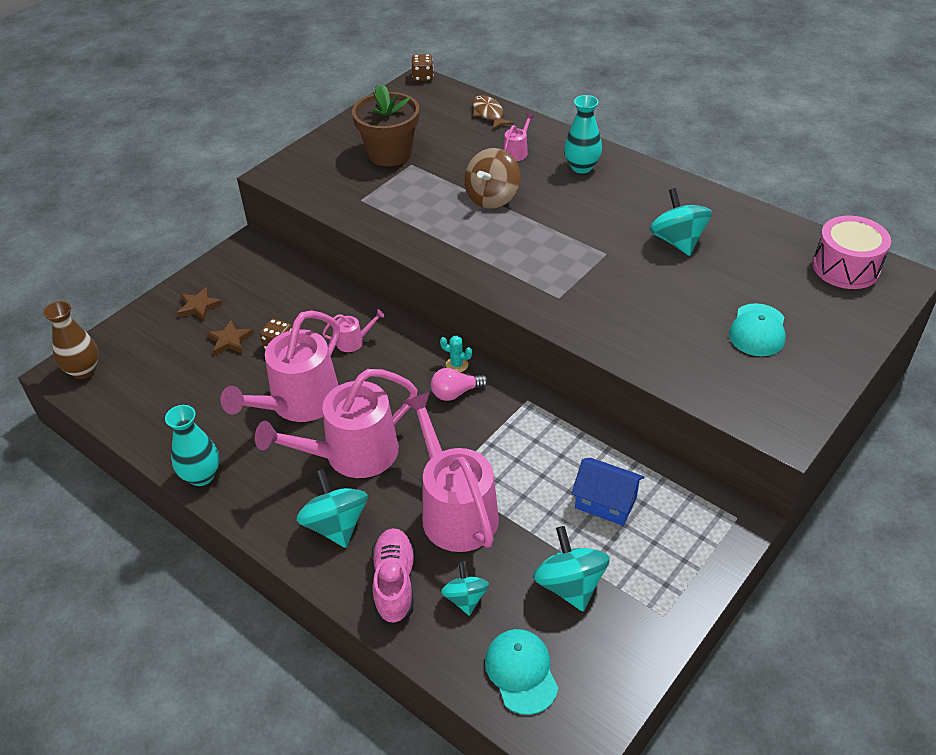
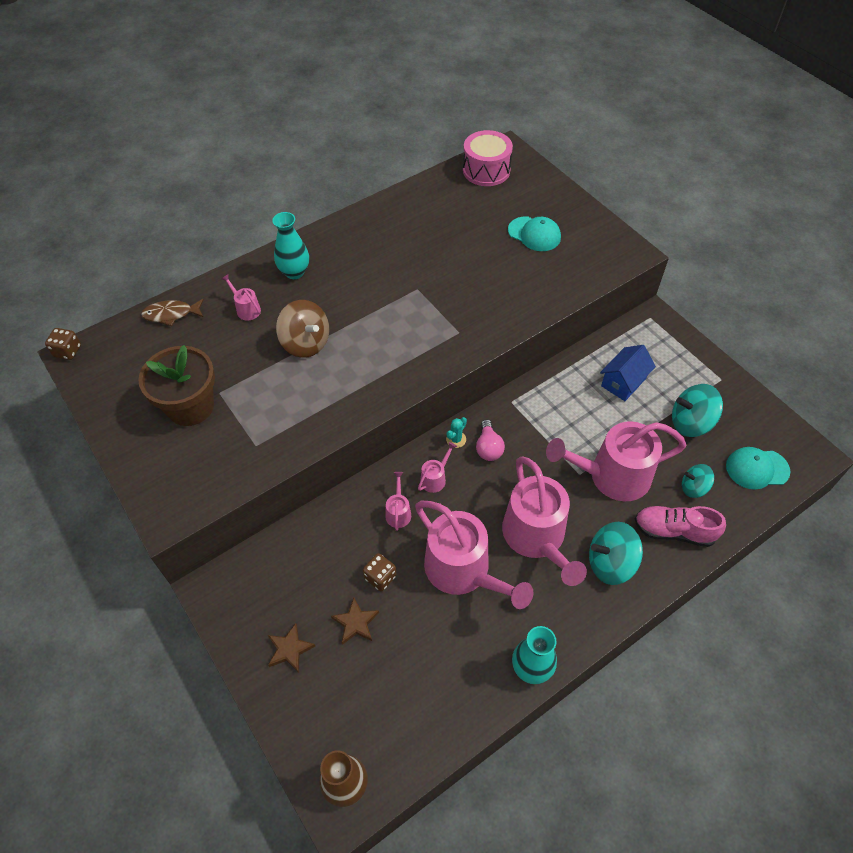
camera: 75 degrees left, 10 degrees up
turquoise spinning top [650,188,712,256] -> none
none -> pink watering can [418,442,457,493]

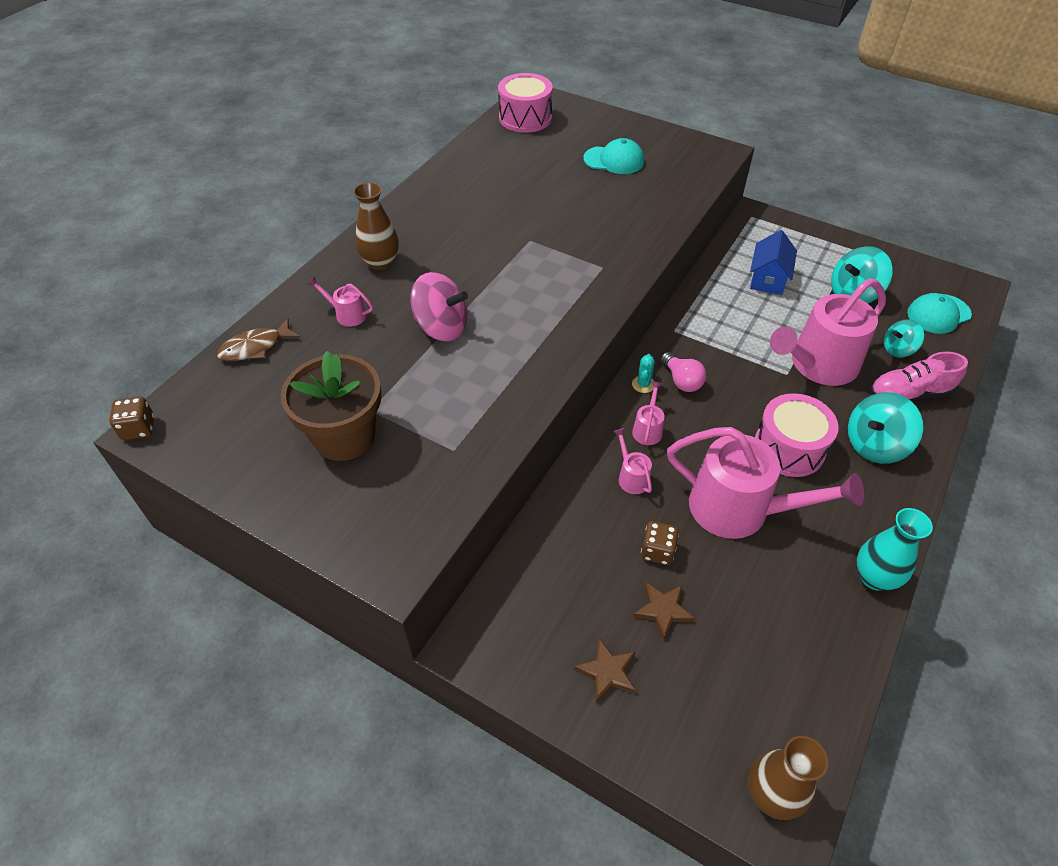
camera: 25 degrees left, 5 degrees down
turquoise vase [272,212,309,279] -> brown vase [353,182,399,270]
brown spinning top [276,300,329,358] -> pink spinning top [410,272,468,341]
pink watering can [502,456,587,586] -> pink drum [755,393,839,477]

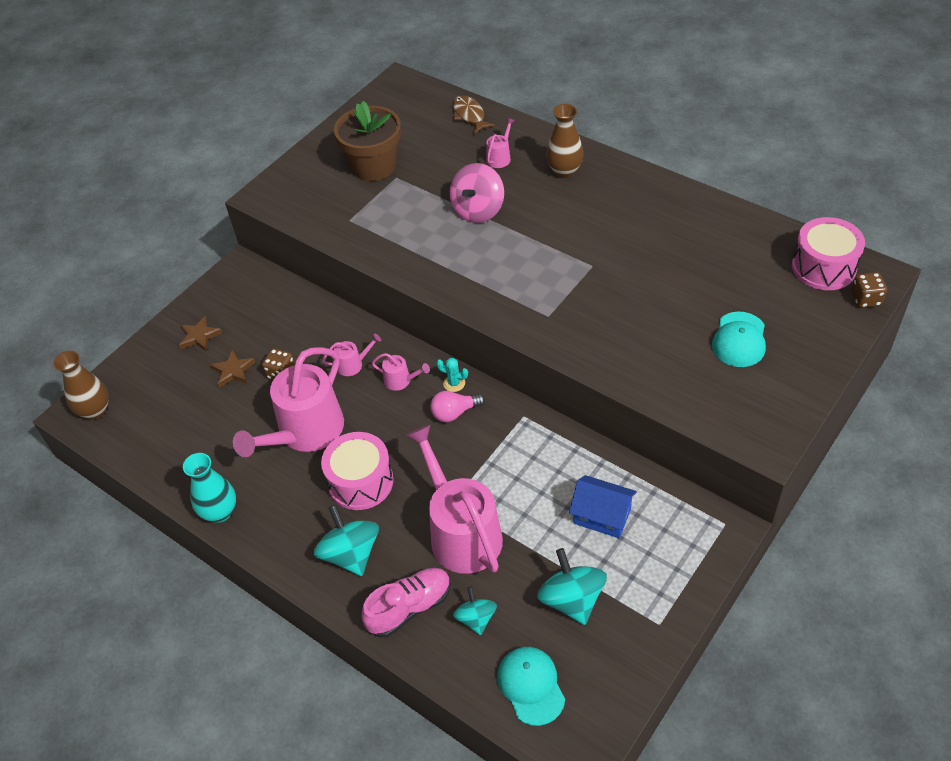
camera: 100 degrees right, 0 degrees up
brown dice [109,397,154,440] -> brown dice moved to [851,272,887,308]
pink shoe [870,352,968,402] -> pink shoe turned 60 degrees clockwise [362,568,451,637]

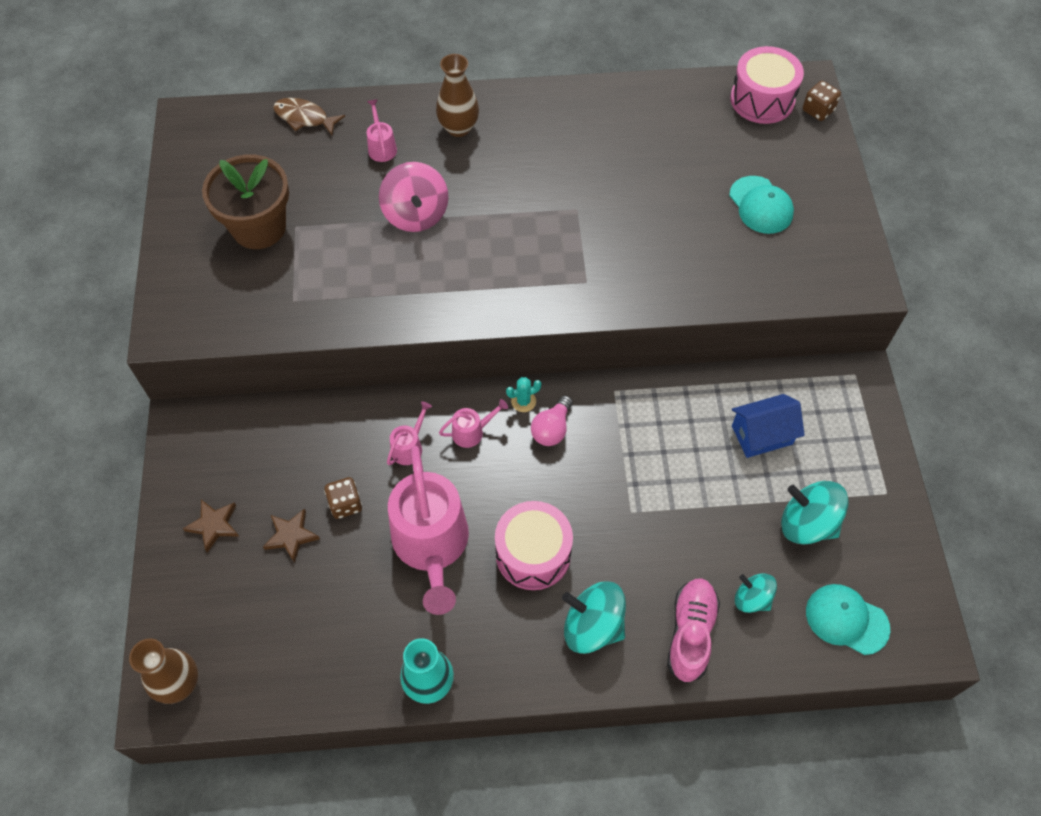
camera: 45 degrees left, 10 degrees up
pink watering can [405,424,503,574] -> none

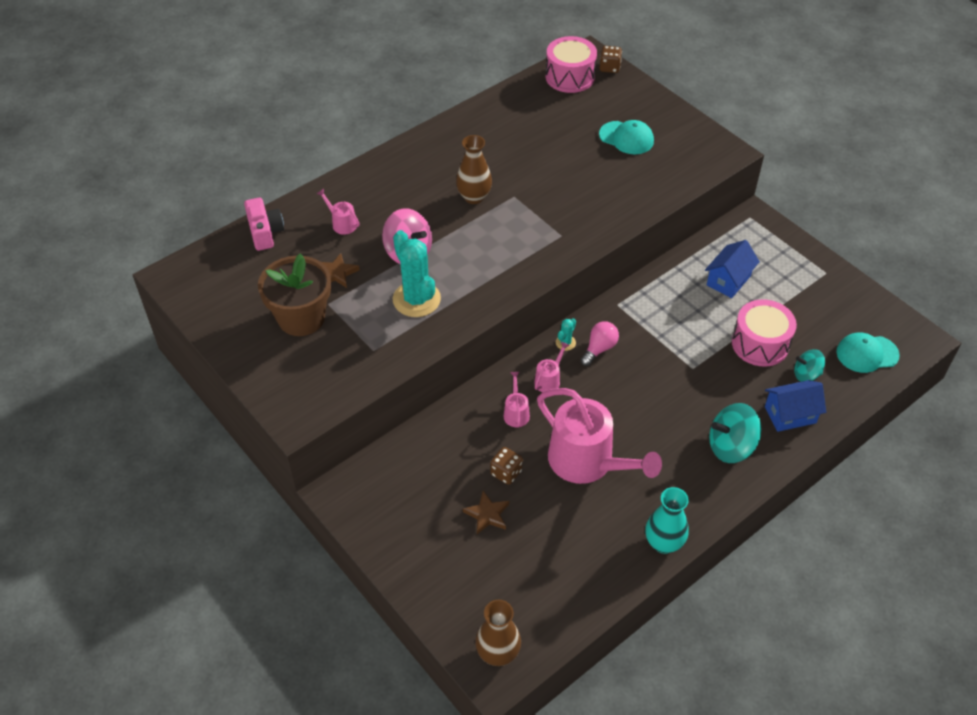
camera: 35 degrees left, 10 degrees down
brown star [183,500,239,552] -> brown star moved to [321,253,360,288]
brown fish [273,98,345,135] -> pink camera [244,198,284,251]
brown vase [436,54,479,137] -> brown vase moved to [456,135,492,204]
pink drum [495,501,573,590] -> pink drum moved to [732,299,797,367]
pink light bulb [531,395,573,446] -> pink light bulb turned 135 degrees counterclockwise [581,321,619,366]
pink shoe [667,579,720,683] -> blue house [765,380,826,432]
turquoise spinning top [781,481,849,545] -> none
none -> turquoise cactus [393,230,441,317]

